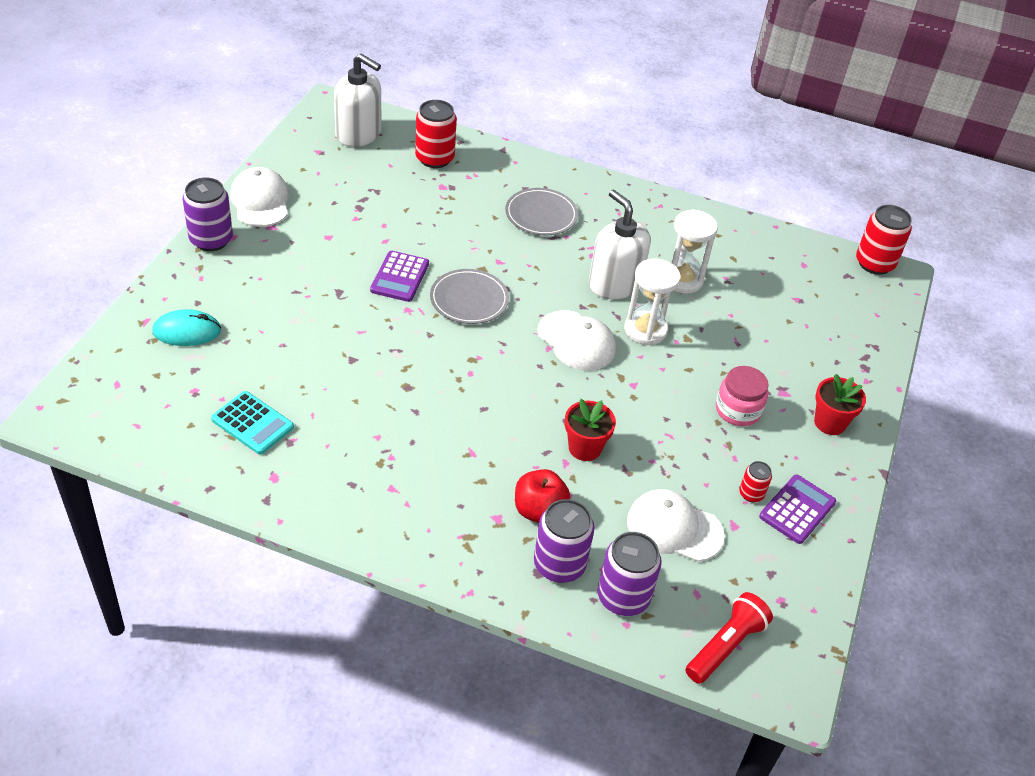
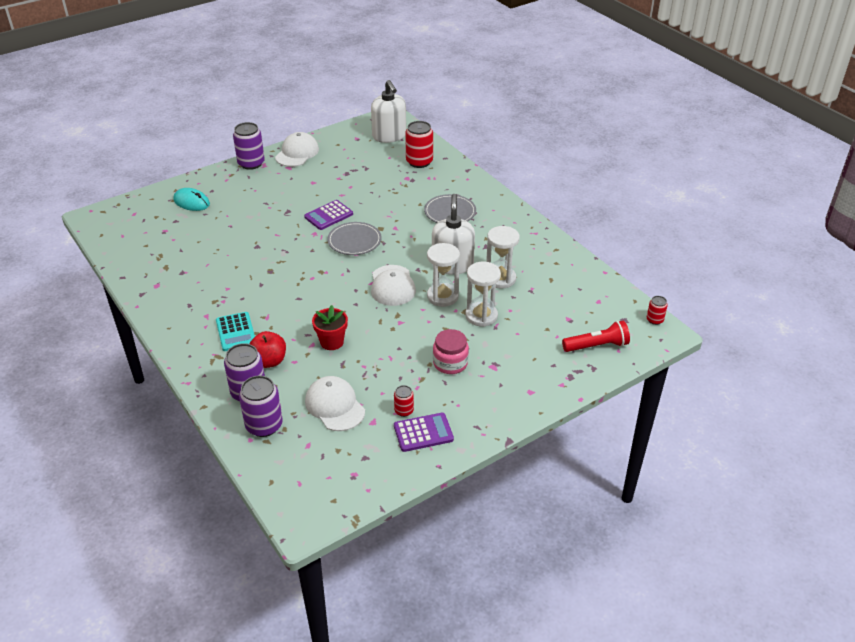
camera: 40 degrees right, 5 degrees down
turquoise calculator [211,391,294,455] -> turquoise calculator moved to [216,312,255,351]
red flashlight [685,592,773,684] -> red flashlight moved to [562,320,630,352]
red flower pot [814,374,866,435] -> none
red can [856,205,912,275] -> red can [647,296,668,325], size x0.52
none -> white hourglass [465,262,501,327]

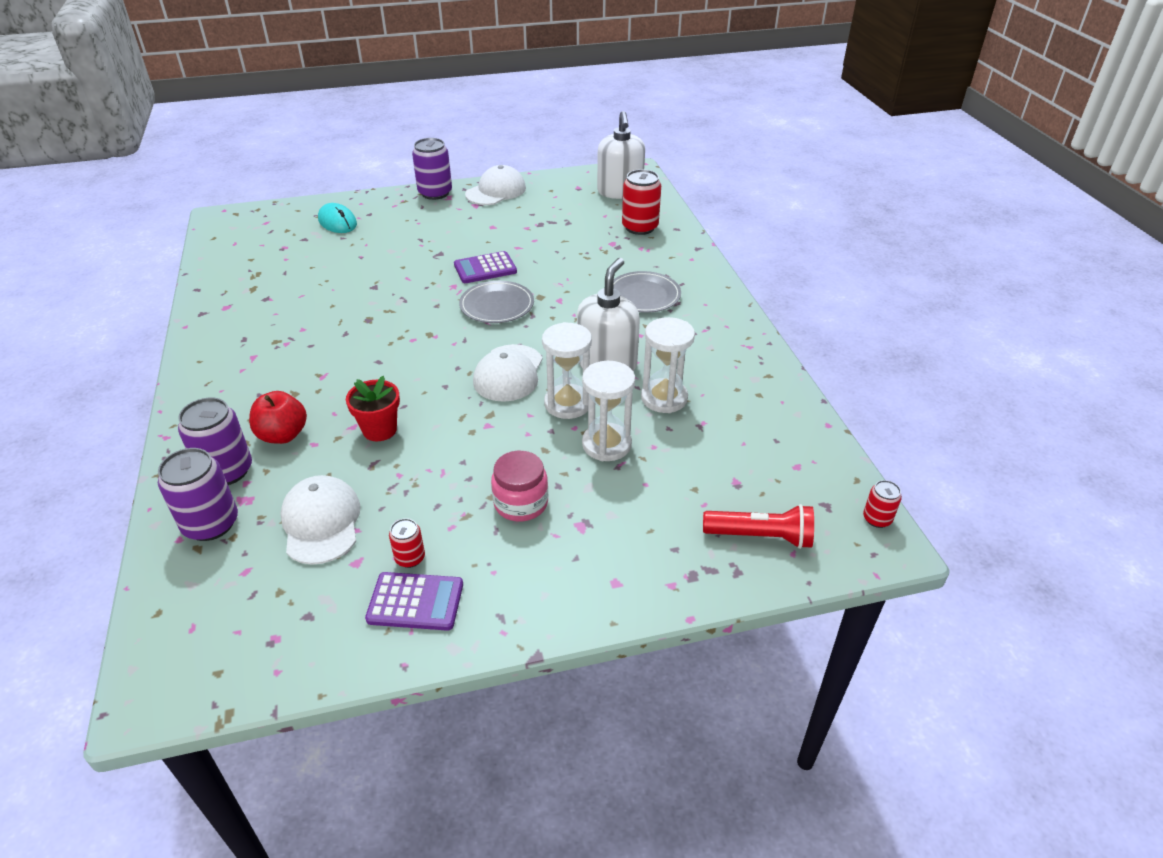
camera: 20 degrees right, 0 degrees up
turquoise calculator [216,312,255,351] -> none

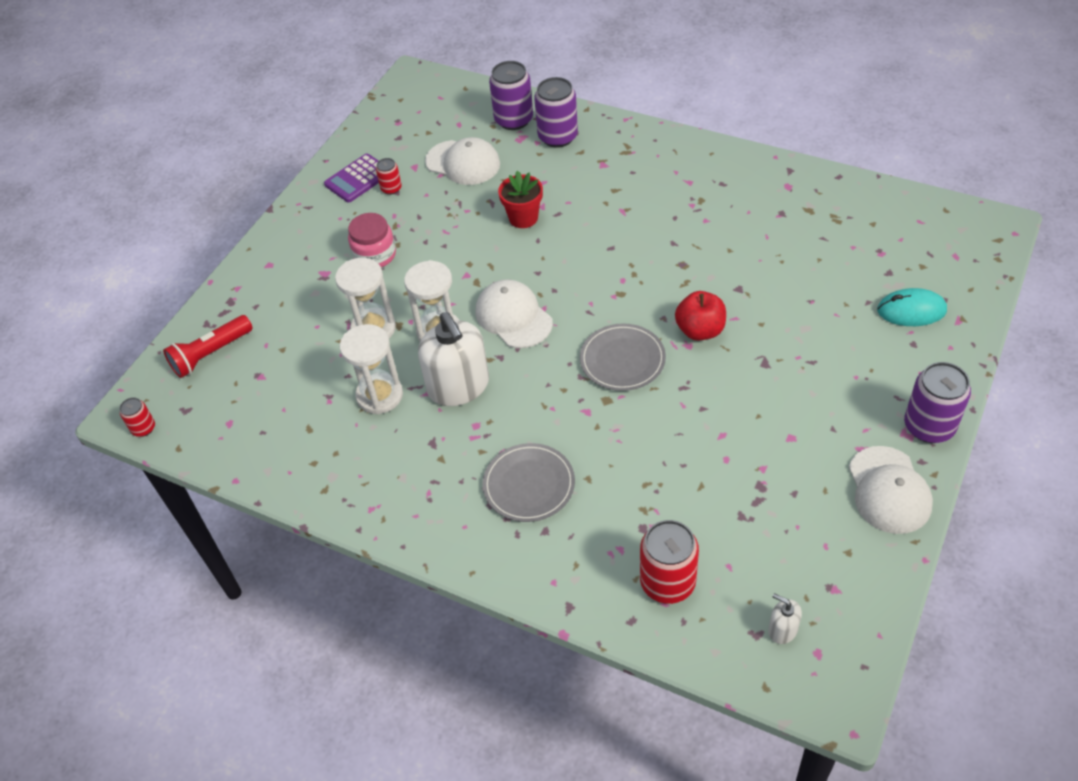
camera: 135 degrees right, 10 degrees up
red apple [249,391,307,444] -> red apple moved to [675,291,726,341]
purple calculator [454,251,517,283] -> none
white soap dispenser [597,111,645,199] -> white soap dispenser [768,593,802,644], size x0.45

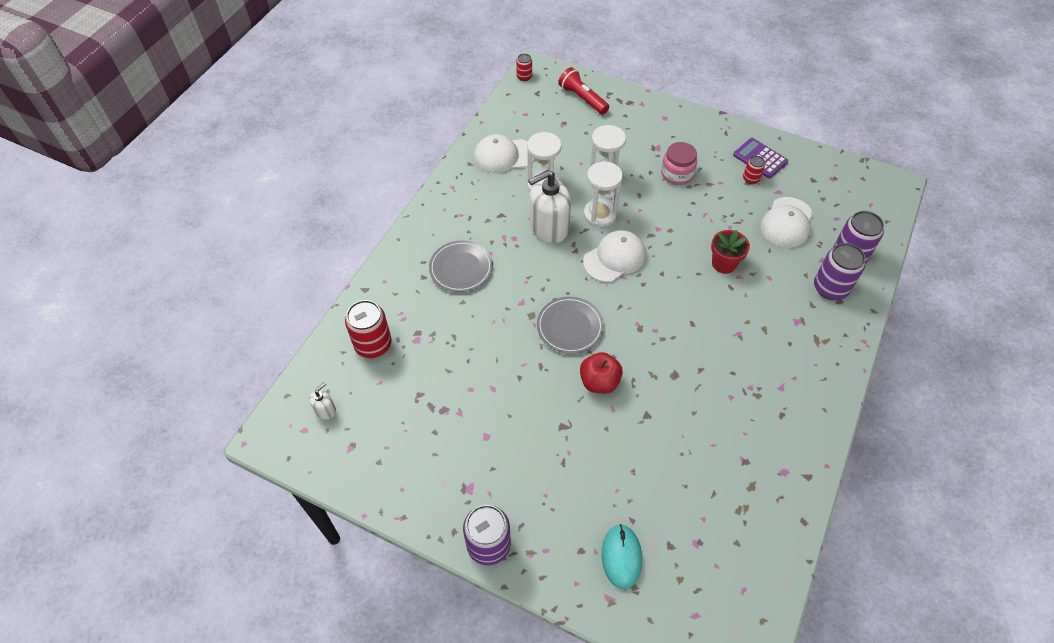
camera: 85 degrees right, 5 degrees up
white cap [849,446,933,534] -> white cap moved to [474,134,534,173]

